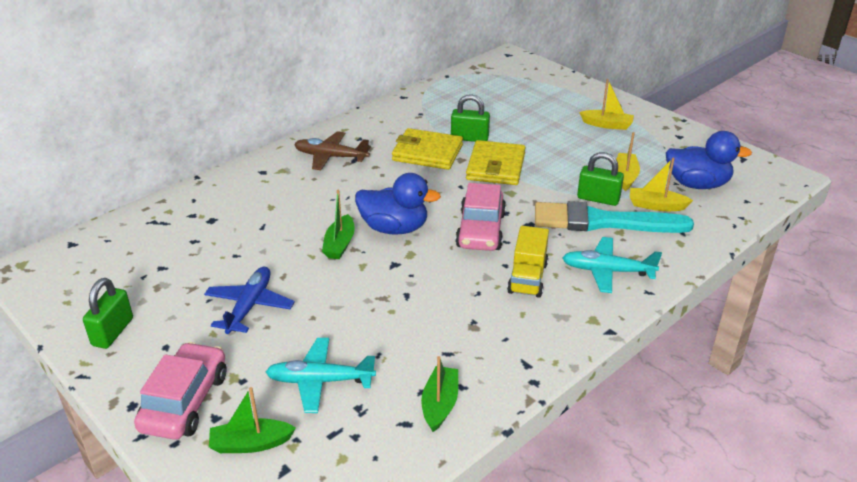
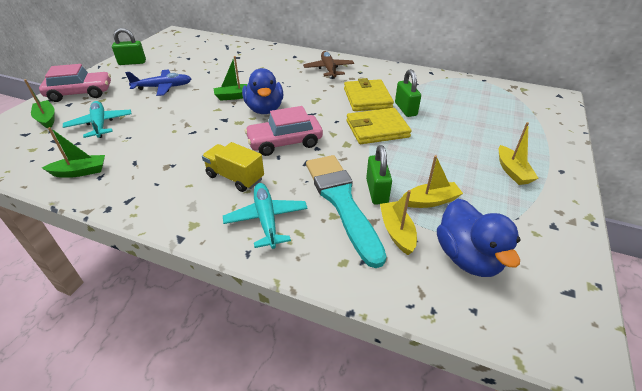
camera: 65 degrees right, 5 degrees up
yellow truck [507,226,549,298] -> yellow truck turned 45 degrees clockwise [202,142,264,192]

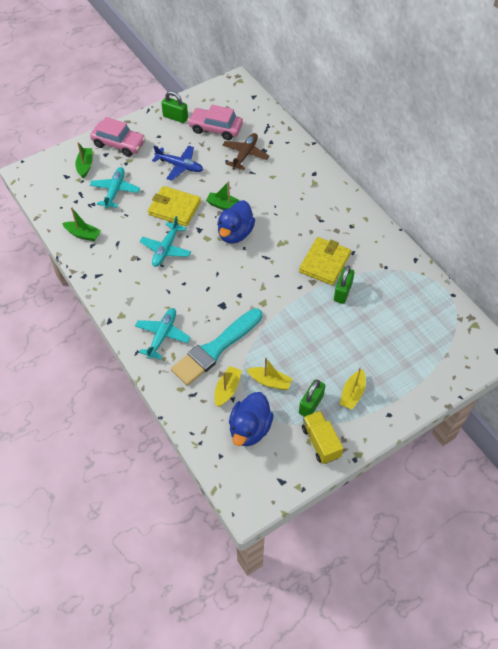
camera: 35 degrees right, 15 degrees up
yellow truck [202,142,264,192] -> yellow truck moved to [302,410,344,464]
pink car [245,106,323,156] -> pink car moved to [188,105,243,140]
brown plane [303,51,354,79] -> brown plane moved to [222,133,269,170]
turquoise brush [306,155,386,268] -> turquoise brush turned 150 degrees counterclockwise [171,308,262,386]
yellow wallet [346,108,411,144] -> yellow wallet moved to [148,186,201,226]
green padlock [366,145,392,204] -> green padlock moved to [299,380,325,416]
none -> turquoise plane [140,216,191,267]

